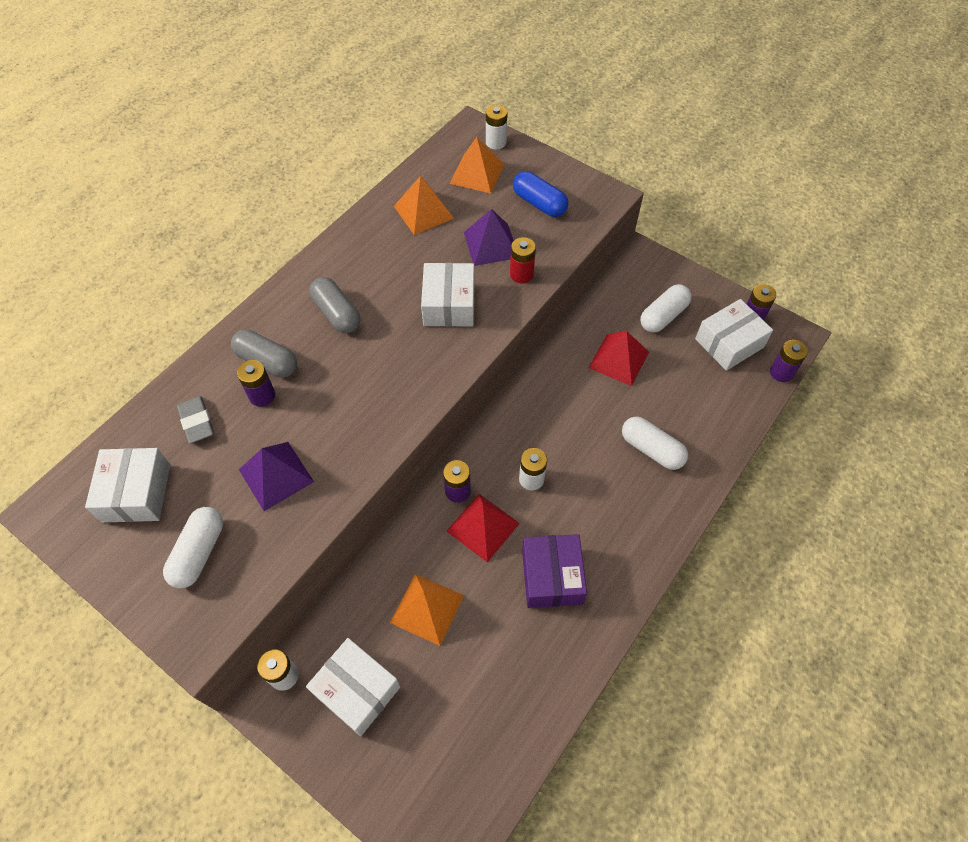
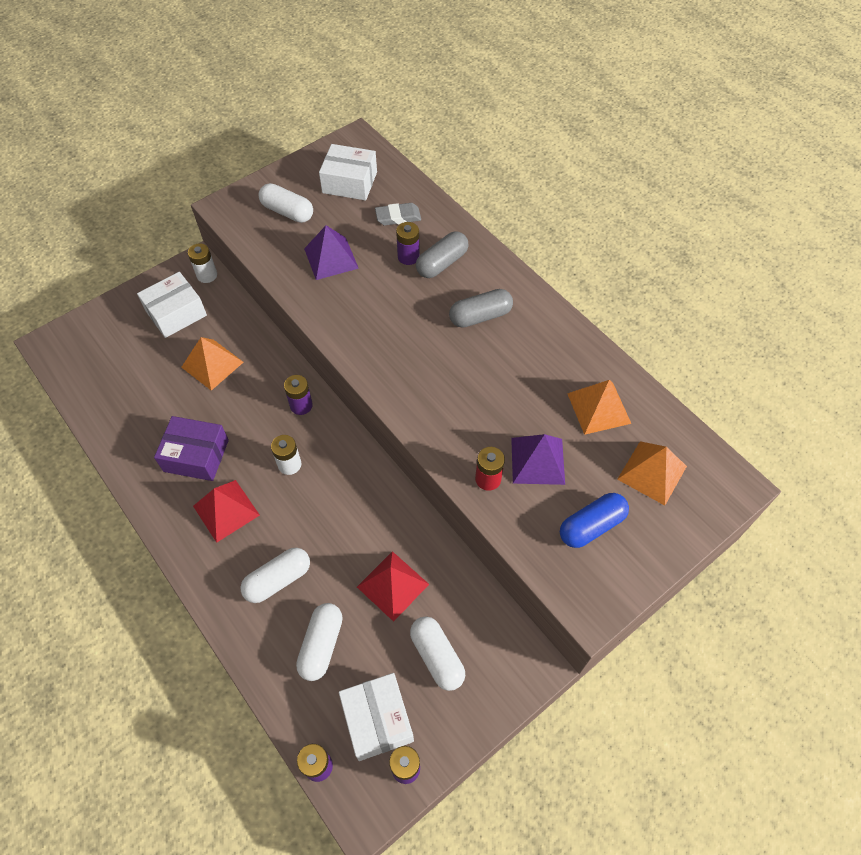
camera: 105 degrees right, 0 degrees up
white box [421,263,475,327] -> none
red pyramid [446,494,520,562] -> red pyramid moved to [193,480,260,543]
white battery [486,105,508,149] -> none
none -> white capsule [296,603,343,681]

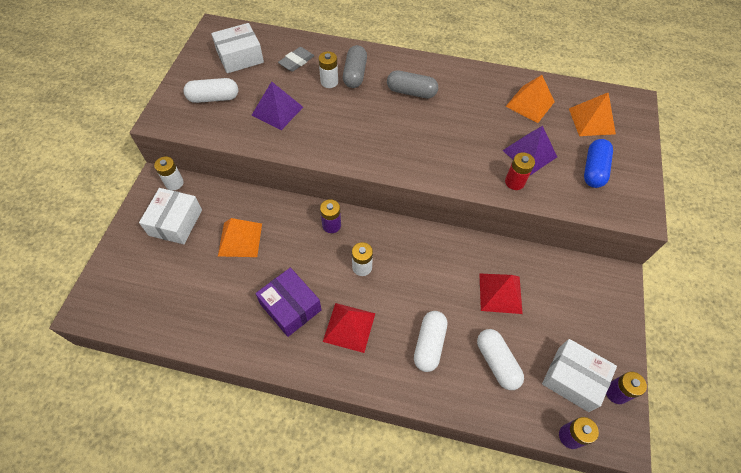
camera: 40 degrees left, 0 degrees up
purple box [154,416,229,481] -> purple box turned 75 degrees clockwise [255,268,321,337]
purple battery [396,222,420,265] -> white battery [318,51,338,88]
white capsule [410,617,465,691] -> none
grey capsule [449,289,513,328] -> grey capsule turned 75 degrees clockwise [387,70,438,98]

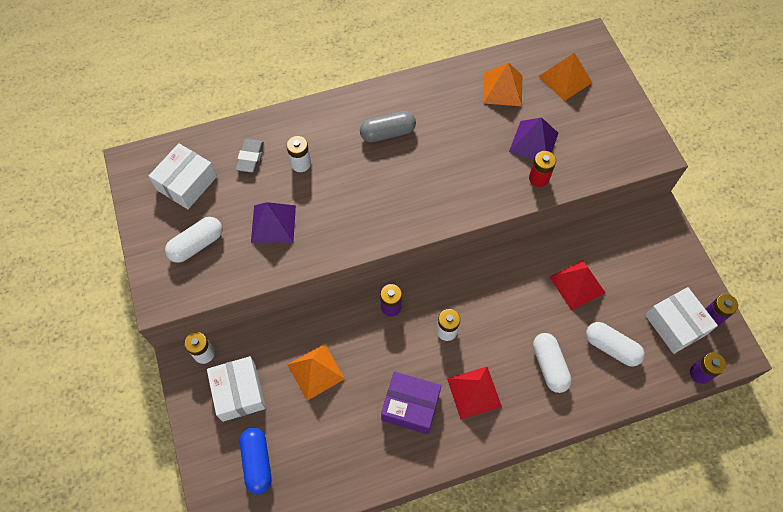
camera: 30 degrees left, 5 degrees up
grey capsule [343,45,367,88] -> none
white box [542,339,617,412] -> white box turned 60 degrees clockwise [645,287,718,354]
blue capsule [584,139,613,188] -> blue capsule moved to [240,427,272,494]

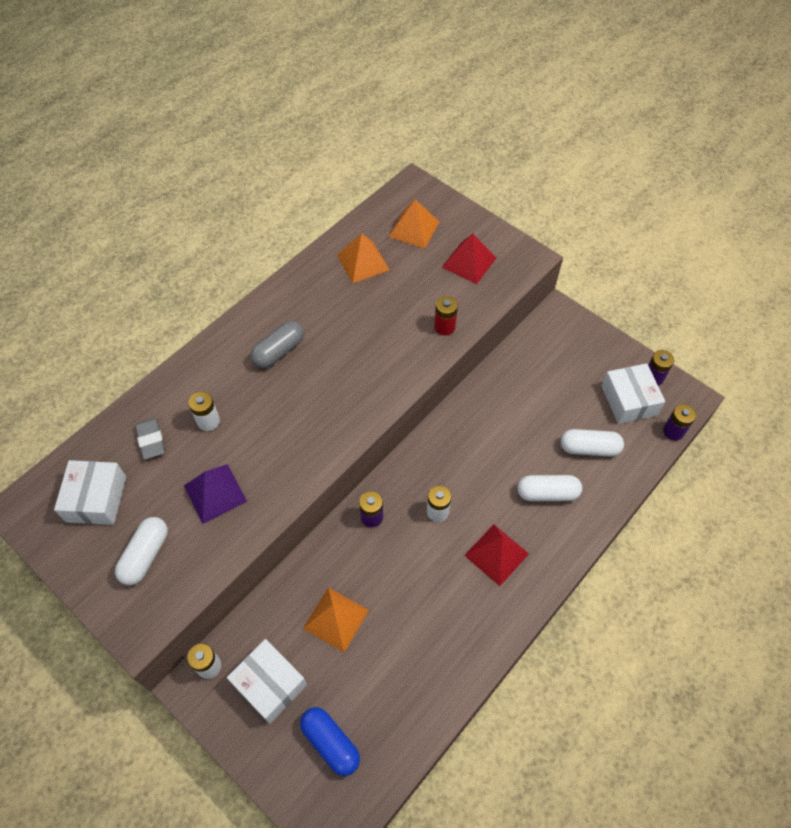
camera: 30 degrees left, 5 degrees down
purple box [381,371,441,434] -> none
purple pyramid [509,118,558,160] -> none
white capsule [533,333,572,393] -> white capsule turned 45 degrees counterclockwise [517,475,582,501]
red pyramid [550,260,605,310] -> red pyramid moved to [442,233,496,284]
white box [645,287,718,354] -> white box turned 45 degrees clockwise [602,363,665,424]

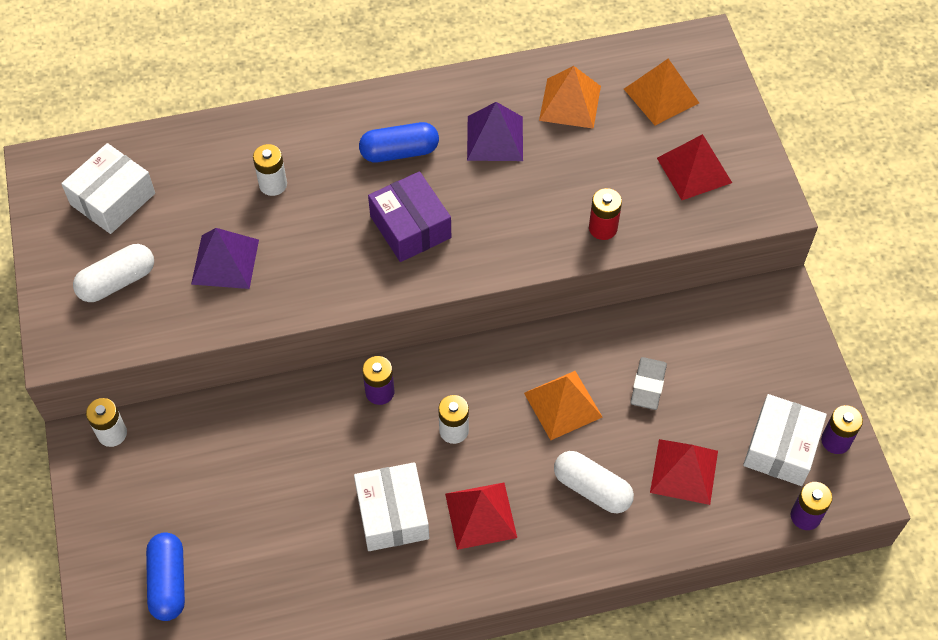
camera: 35 degrees right, 0 degrees up
grey eraser [135,418,165,460] -> grey eraser moved to [631,357,667,410]
white box [227,639,307,724] -> white box moved to [354,462,429,551]
grey capsule [250,321,304,368] -> blue capsule [359,122,439,162]
orange pyramid [303,587,369,652] -> orange pyramid moved to [524,371,602,440]
white capsule [561,429,624,456] -> red pyramid [650,439,718,505]
none -> purple box [368,171,451,262]
none -> purple pyramid [467,102,523,161]

